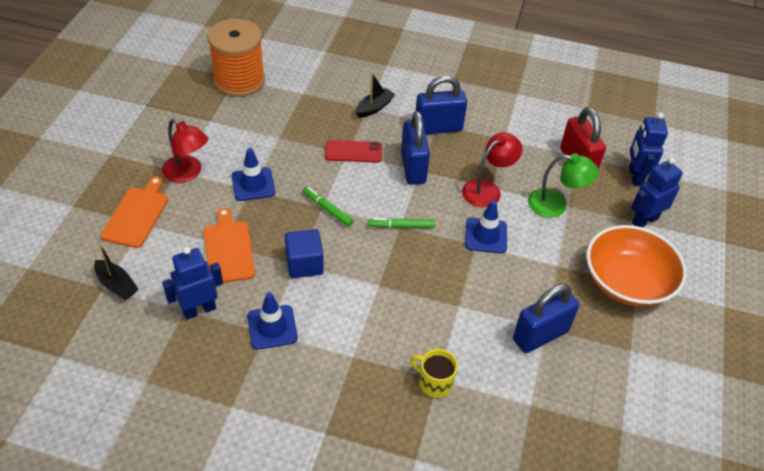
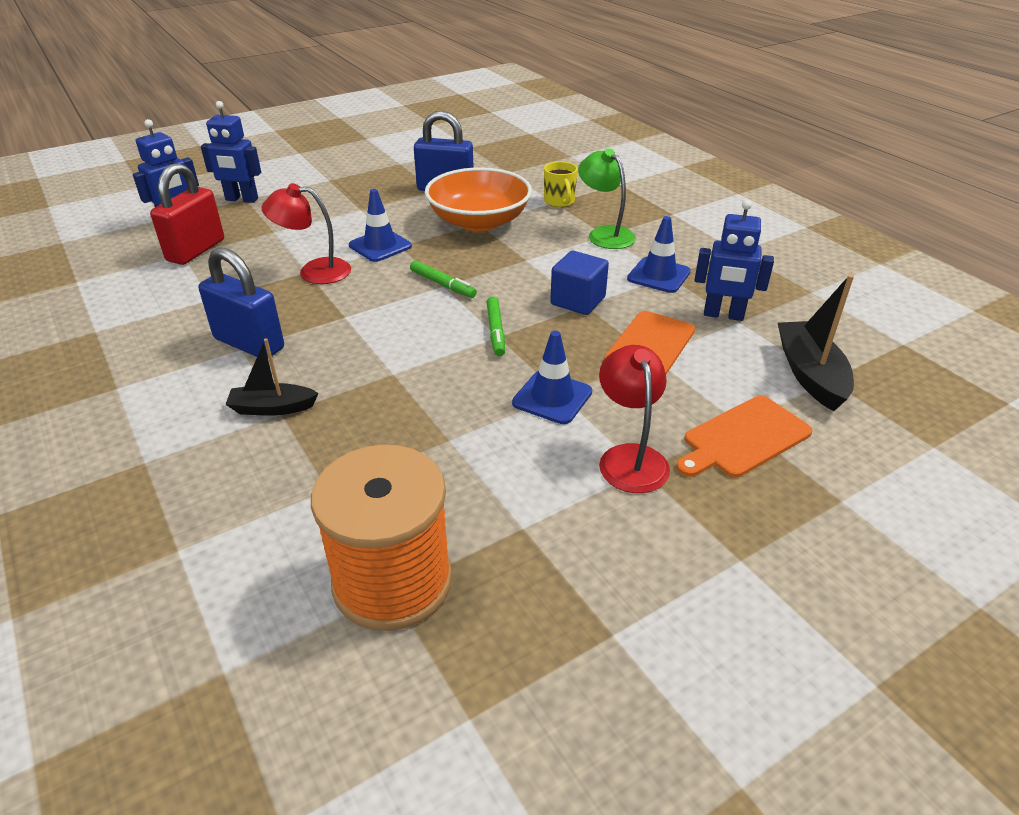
camera: 135 degrees left, 10 degrees down
black boat [94,245,138,300] -> black boat [778,275,854,411], size x1.53
red phone [325,140,382,163] -> none
blue padlock [401,111,430,184] -> none
green lamp [528,153,599,218] -> green lamp moved to [578,148,636,249]
orange bowl [586,225,687,307] -> orange bowl moved to [425,167,532,231]

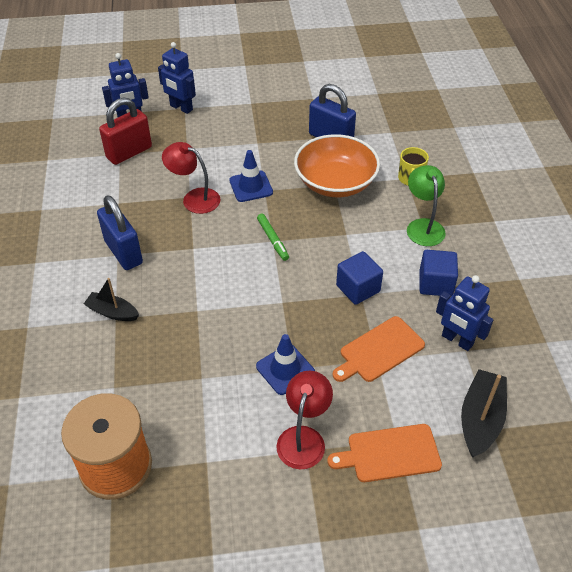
camera: 25 degrees right, 10 degrees up
green marker [487,296,505,356] -> none
blue traffic cone [627,216,691,293] -> blue cube [419,250,458,296]

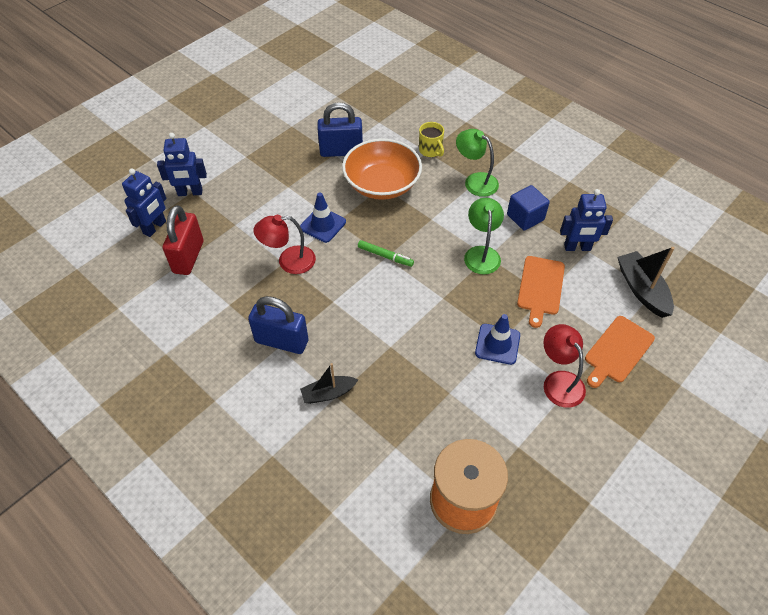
camera: 40 degrees left, 5 degrees up
blue cube [336,251,383,305] -> green lamp [464,198,504,274]

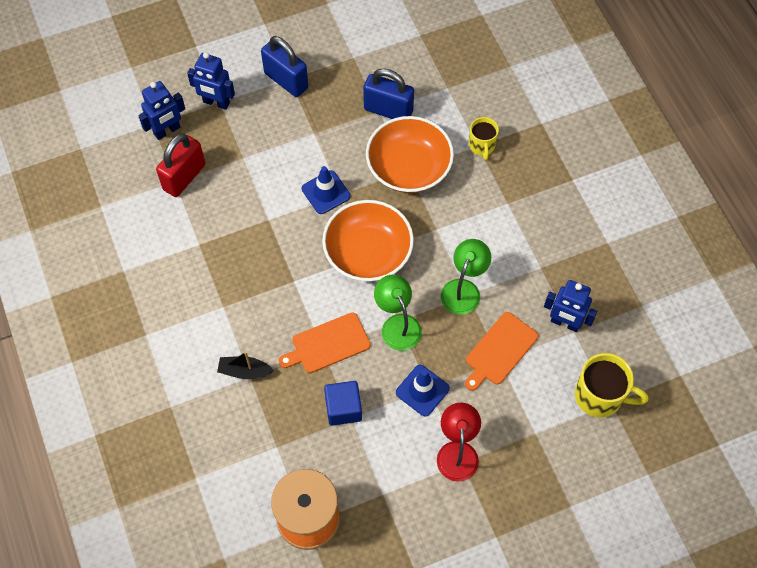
camera: 25 degrees right, 10 degrees up
blue padlock [248,296,309,354] -> blue padlock moved to [261,36,308,97]
red lamp [254,215,316,274] -> none
green marker [358,240,414,267] -> orange bowl [322,200,414,281]
green lamp [456,129,499,197] -> green lamp moved to [374,275,422,351]
blue cube [507,185,550,231] -> blue cube moved to [324,381,362,426]
orange cutting board [585,316,655,388] -> orange cutting board moved to [279,312,371,373]
black boat [618,247,675,318] -> yellow mug [575,353,648,418]

